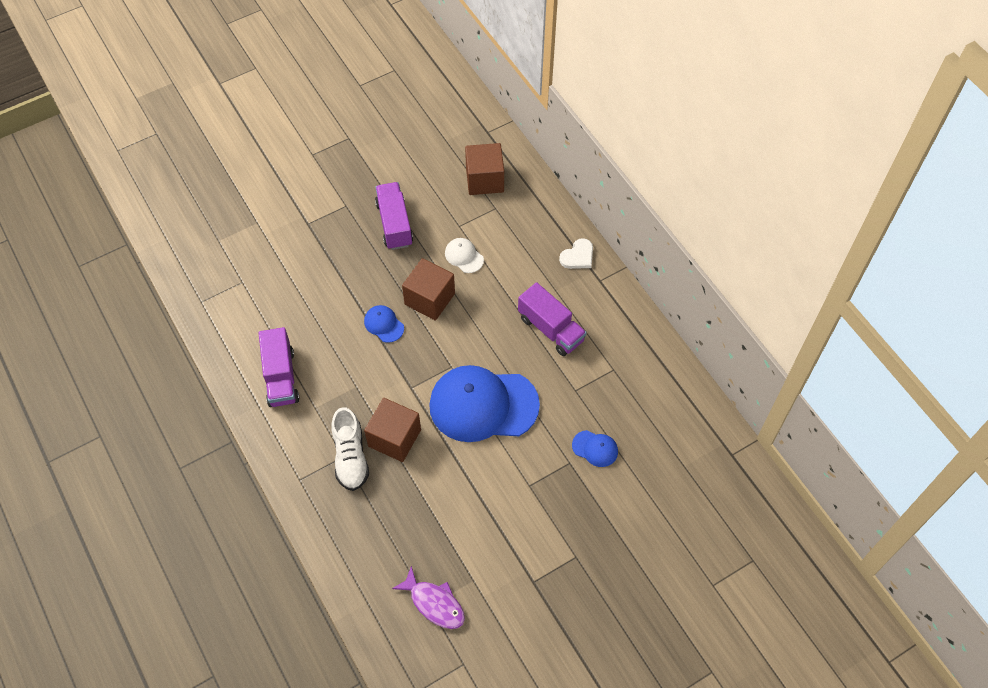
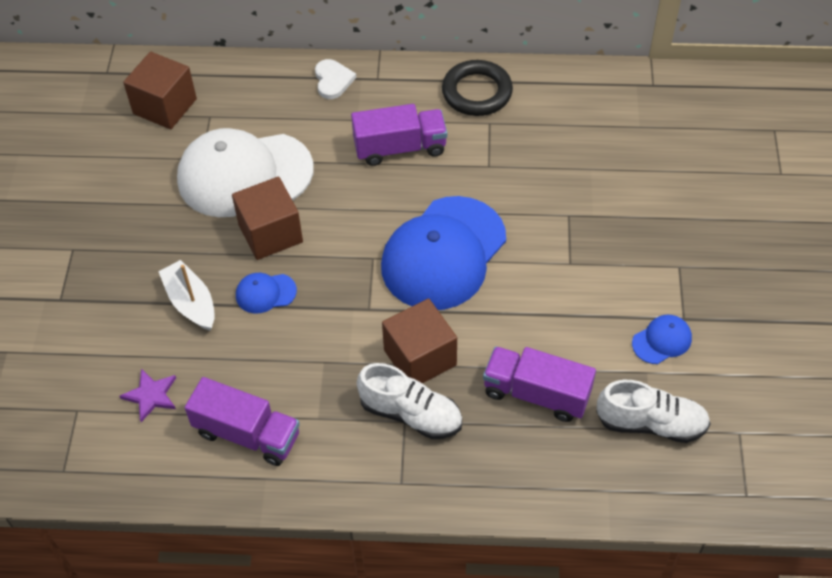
camera: 55 degrees left, 5 degrees down
purple truck [375,182,413,250] -> purple truck moved to [483,346,596,422]
purple fish [392,566,465,629] -> white shoe [596,380,711,443]
white cap [445,238,484,273] -> white cap [177,128,314,217], size x2.38
blue cap [572,430,618,467] -> blue cap moved to [632,315,692,364]
none -> purple star [120,369,176,422]
none -> white boat [158,260,215,331]
none -> black ring [442,60,513,116]

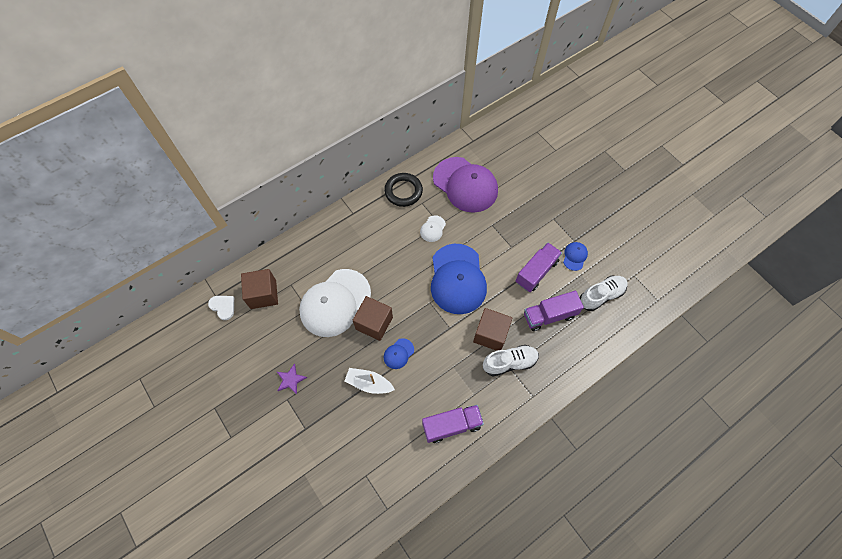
camera: 40 degrees left, 10 degrees up
purple star [120,369,176,422] -> purple star moved to [277,363,307,394]
white heart [315,59,356,99] -> white heart moved to [208,296,234,320]
purple truck [351,104,447,166] -> purple truck moved to [516,243,562,292]
none -> white cap [420,215,446,242]
none -> purple cap [433,157,498,213]

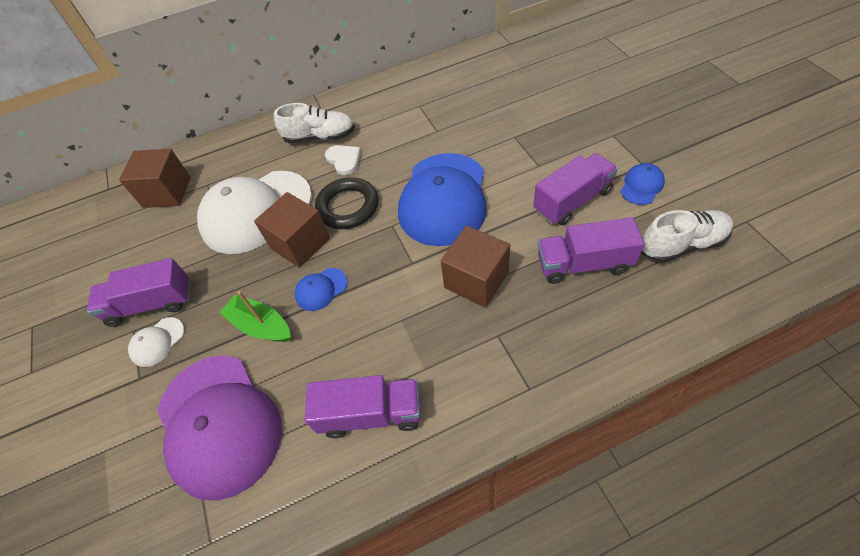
camera: 20 degrees right, 10 degrees down
white heart [208,296,234,320] -> white heart moved to [325,145,361,175]
purple star [277,363,307,394] -> purple truck [87,258,190,327]
white boat [345,368,395,394] -> green boat [219,291,291,342]
black ring [384,173,423,207] -> black ring moved to [315,177,379,229]
white cap [420,215,446,242] -> white cap moved to [128,317,184,367]
purple cap [433,157,498,213] -> purple cap moved to [157,356,282,501]
white shoe [483,345,539,376] -> white shoe moved to [274,103,355,143]

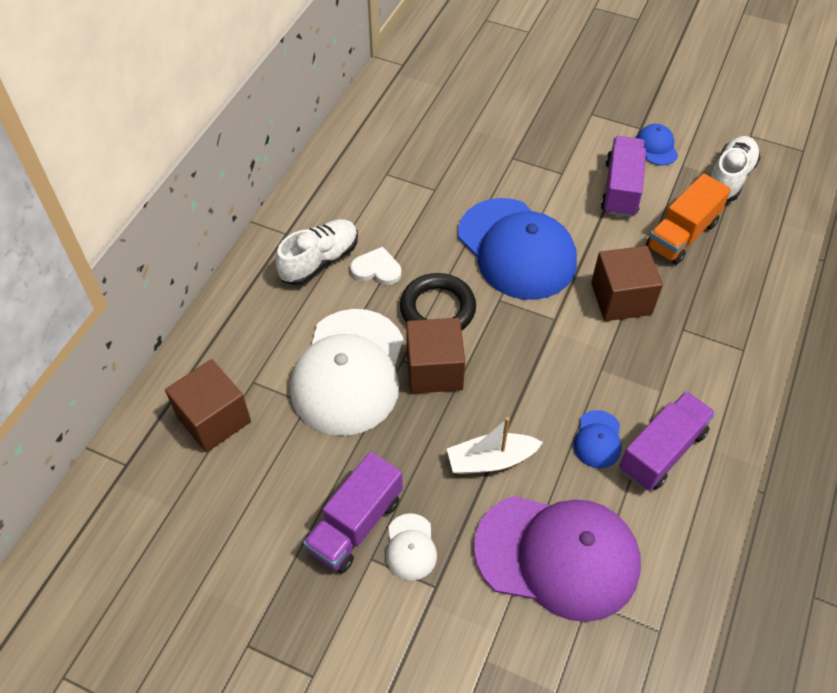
camera: 50 degrees left, 0 degrees up
green boat [219,291,291,342] -> white boat [447,417,543,474]
blue cap [295,268,348,311] -> blue cap moved to [574,410,622,468]
purple truck [538,217,645,284] -> orange truck [646,173,731,265]

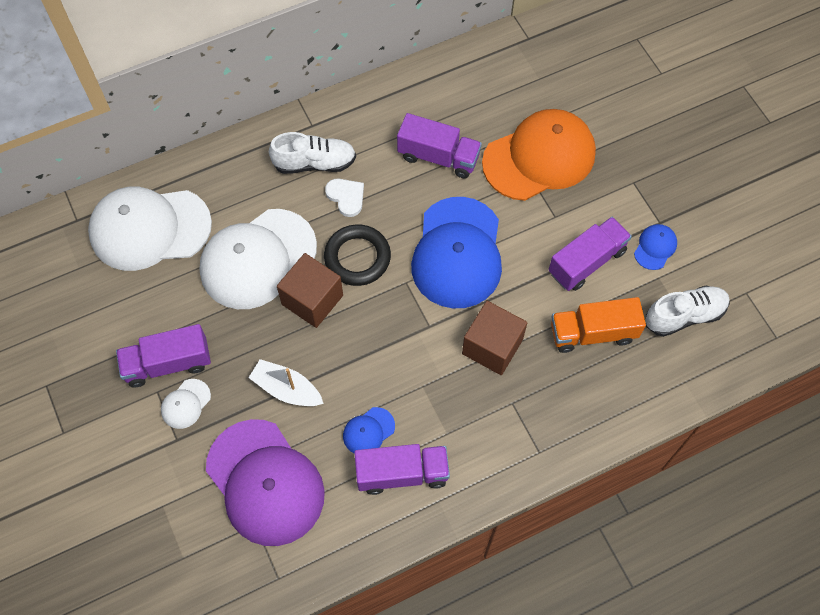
camera: 40 degrees right, 10 degrees up
brown cube [165,359,251,452] -> white cap [88,187,212,271]
none -> purple truck [397,113,482,178]
none -> orange cap [482,109,596,201]

